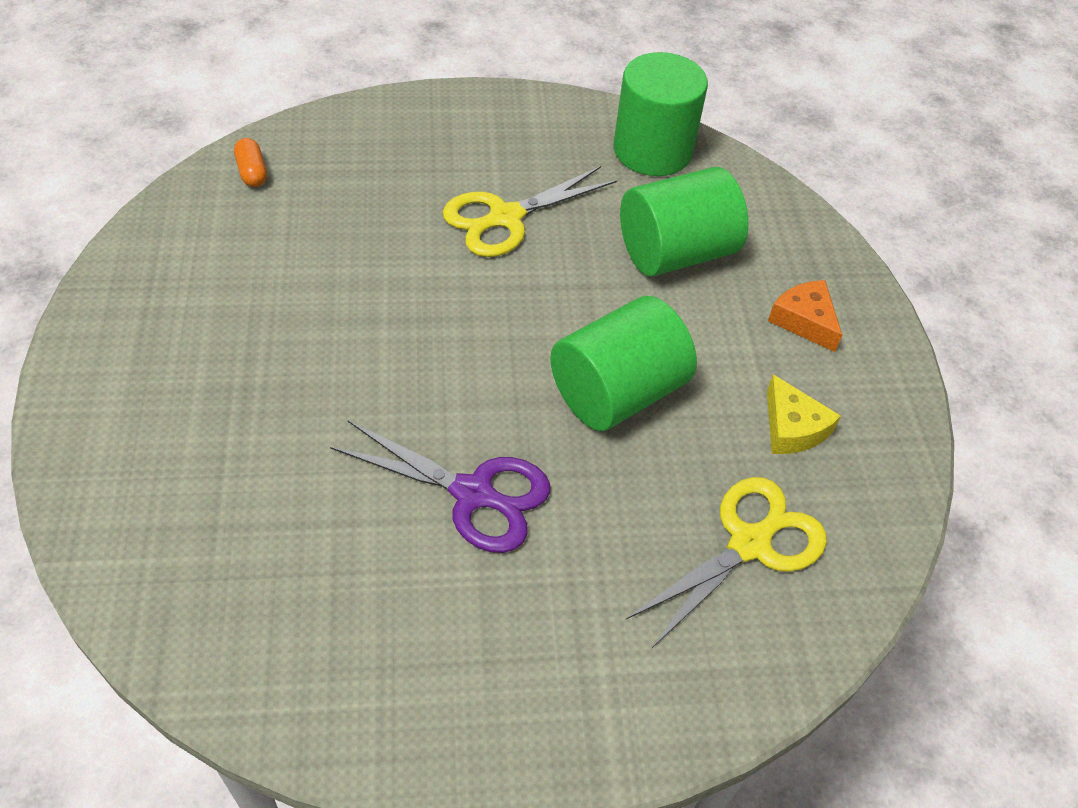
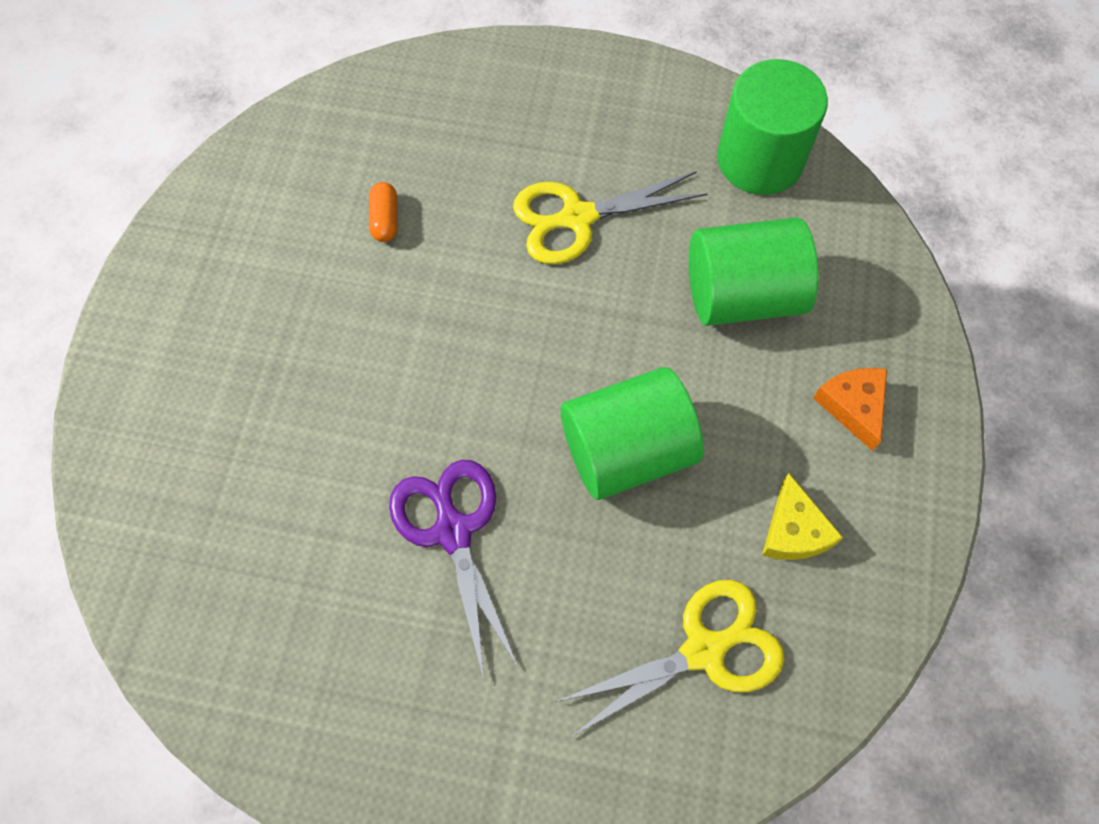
camera: 20 degrees right, 15 degrees up
orange capsule [234,138,267,187] -> orange capsule moved to [369,182,398,242]
purple scissors [330,421,550,553] -> purple scissors turned 150 degrees counterclockwise [389,460,519,679]

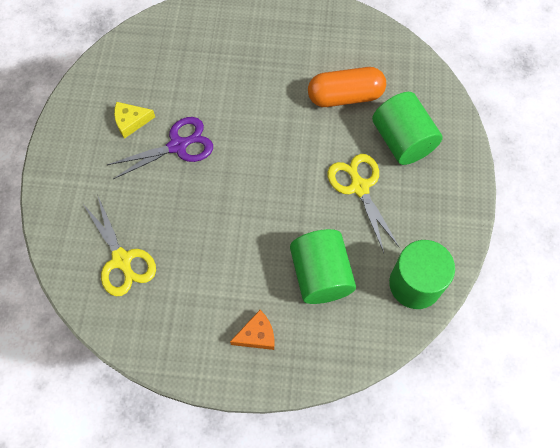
camera: 85 degrees right, 0 degrees up
orange capsule [369,182,398,242] -> orange capsule [308,67,386,107], size x2.29
green cylinder [561,367,704,500] -> green cylinder moved to [372,92,442,165]
yellow cheese [762,473,843,560] -> yellow cheese moved to [114,102,155,139]

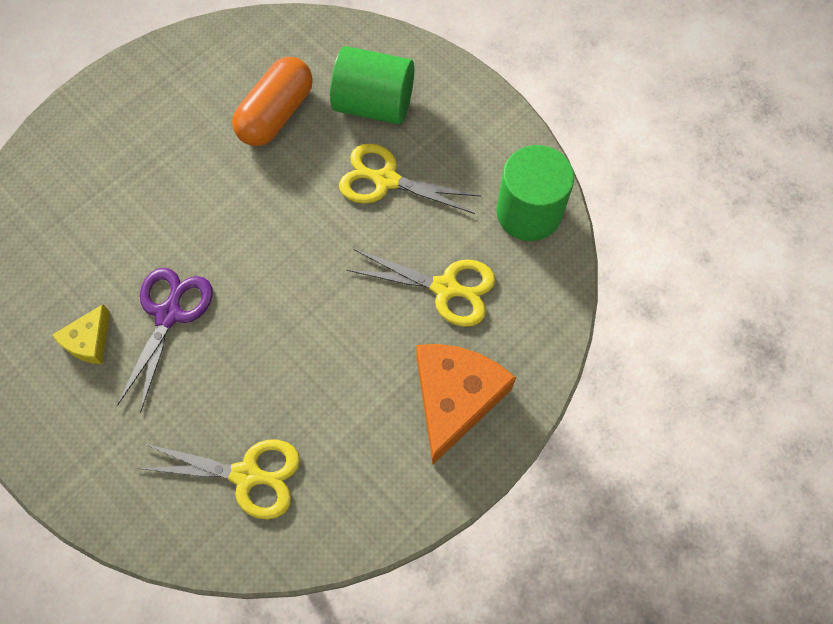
camera: 50 degrees left, 0 degrees up
orange cheese [230,310,274,350] -> orange cheese [416,344,516,464], size x1.92
green cylinder [290,229,356,304] -> yellow scissors [347,249,495,327]

